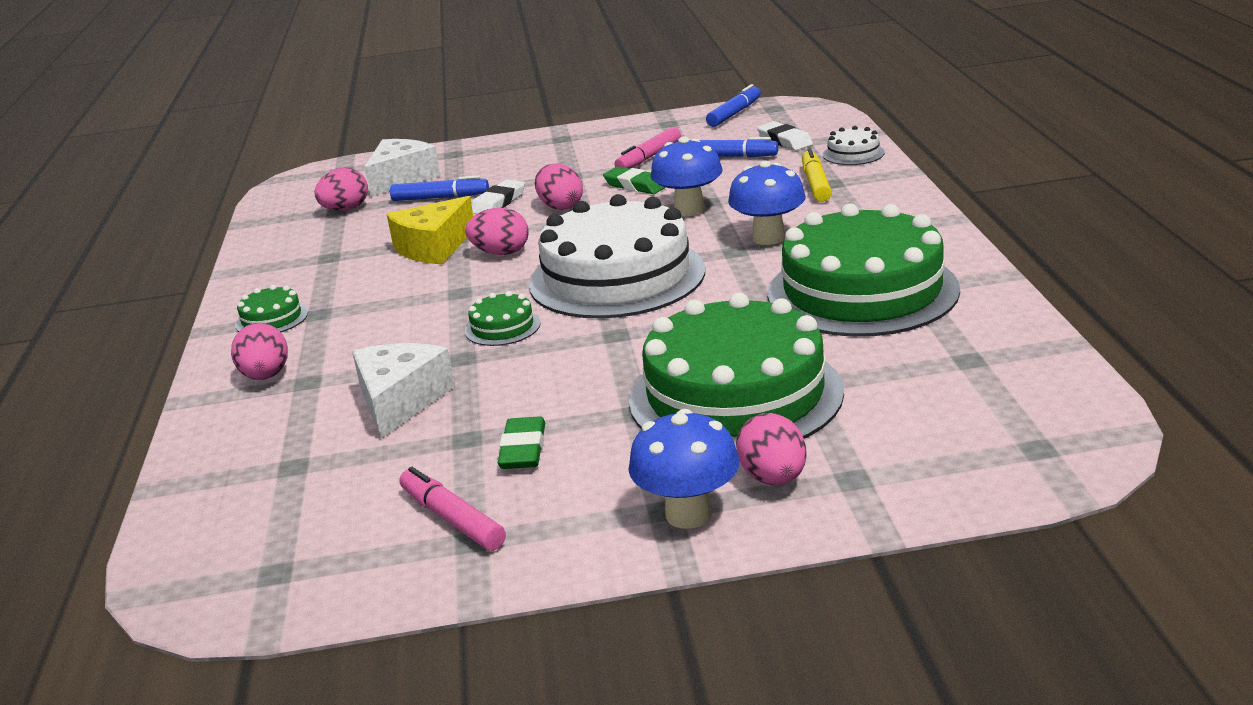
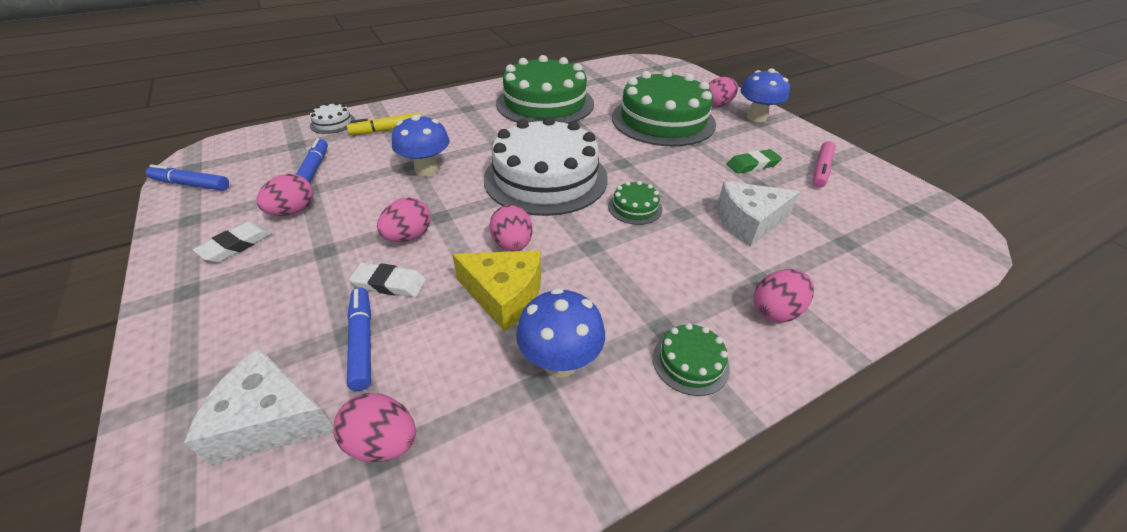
camera: 115 degrees left, 15 degrees up
green eraser [603,167,666,194] -> none
pink marker [614,127,681,169] -> pink egg [257,174,314,216]
blue mushroom [728,160,806,245] -> blue mushroom moved to [516,288,605,377]
white eraser [757,121,813,150] -> white eraser moved to [193,222,272,262]

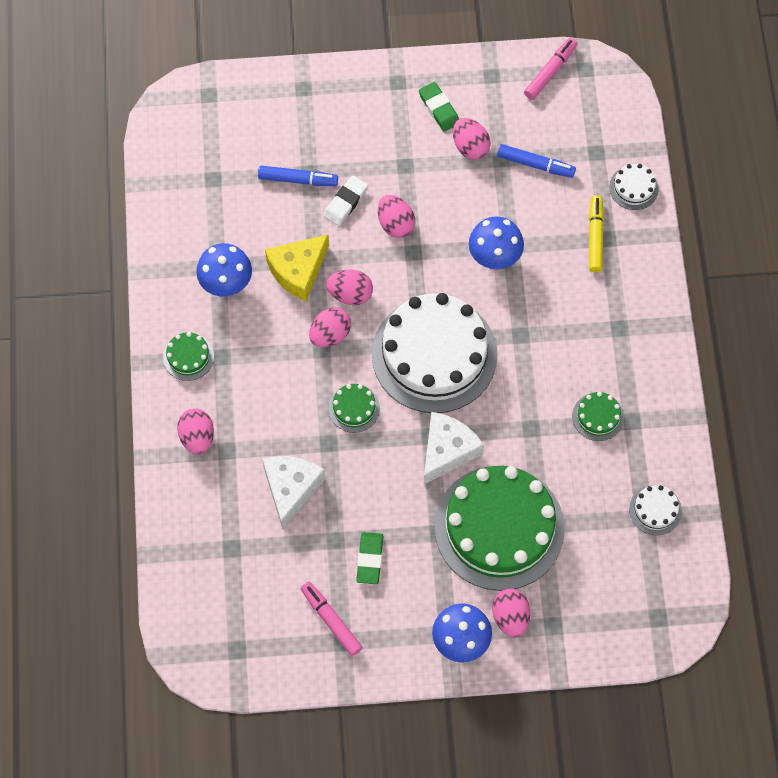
camera: 115 degrees right, 25 degrees up
blue marker [146,164,229,191] -> pink marker [524,38,578,100]
white cheese [184,348,334,465] -> white cheese moved to [424,412,484,484]
white eraser [193,222,272,262] -> green eraser [419,82,459,132]
pink egg [333,393,416,462] -> pink egg moved to [309,307,351,347]
green cake [496,55,594,124] -> green cake [572,392,624,441], size x0.41
none -> white cake [629,485,682,535]

